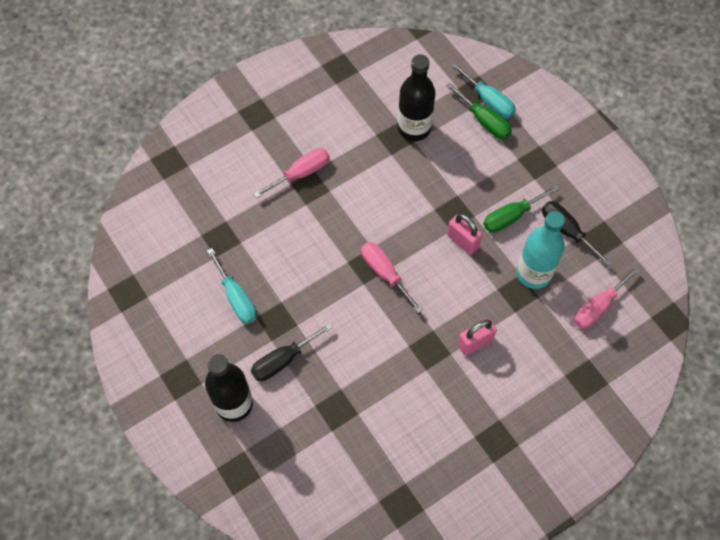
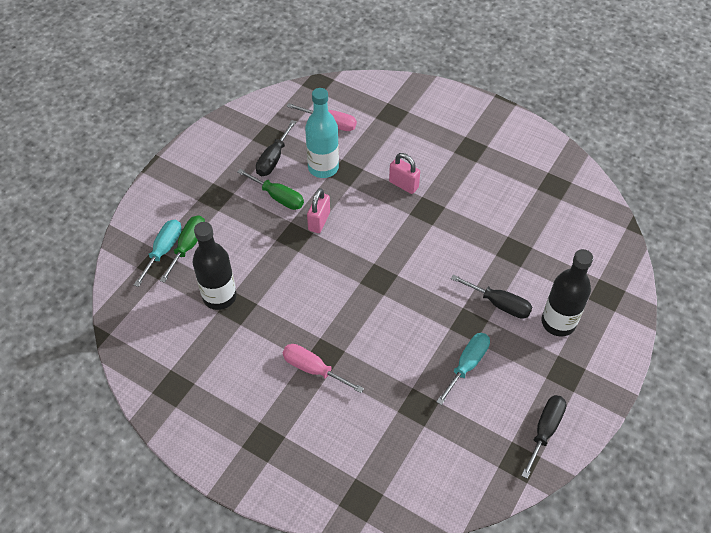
camera: 115 degrees left, 10 degrees down
pink screwdriver [361,242,423,313] -> none
none -> black screwdriver [521,395,567,479]

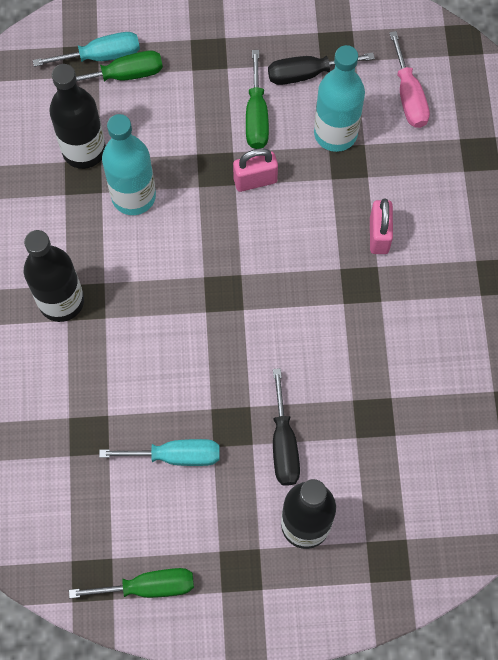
camera: 55 degrees right, 15 degrees up
pink screwdriver [282,344,364,393] -> black bottle [24,230,84,322]
black screwdriver [521,395,567,479] -> green screwdriver [69,568,194,598]
none -> turquoise bottle [102,114,156,215]

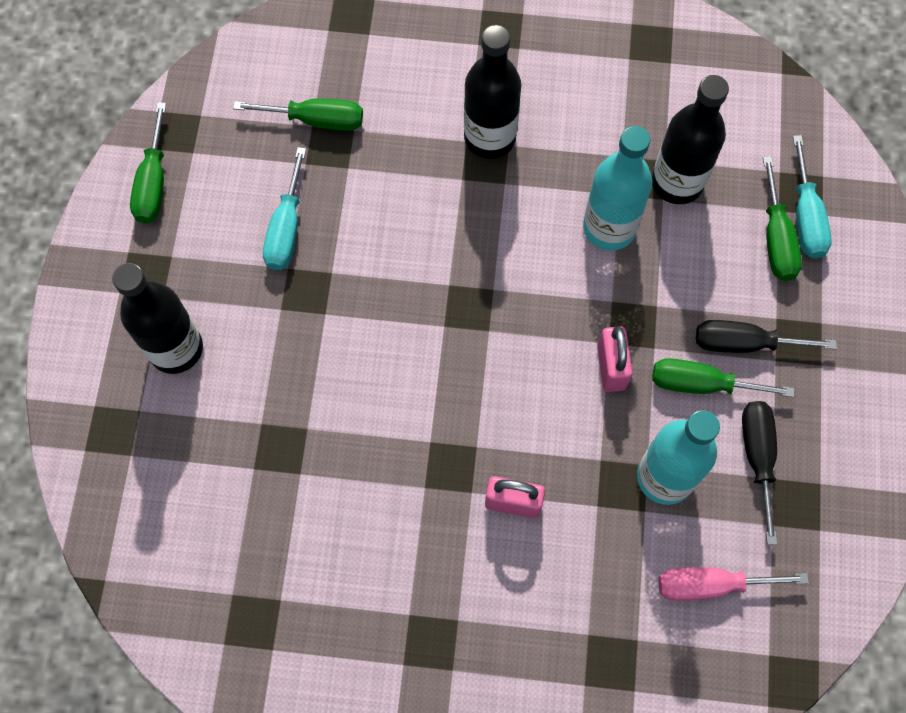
camera: 100 degrees right, 0 degrees up
black screwdriver [273,368,300,485] -> black screwdriver moved to [696,320,837,353]
none -> green screwdriver [233,98,363,131]

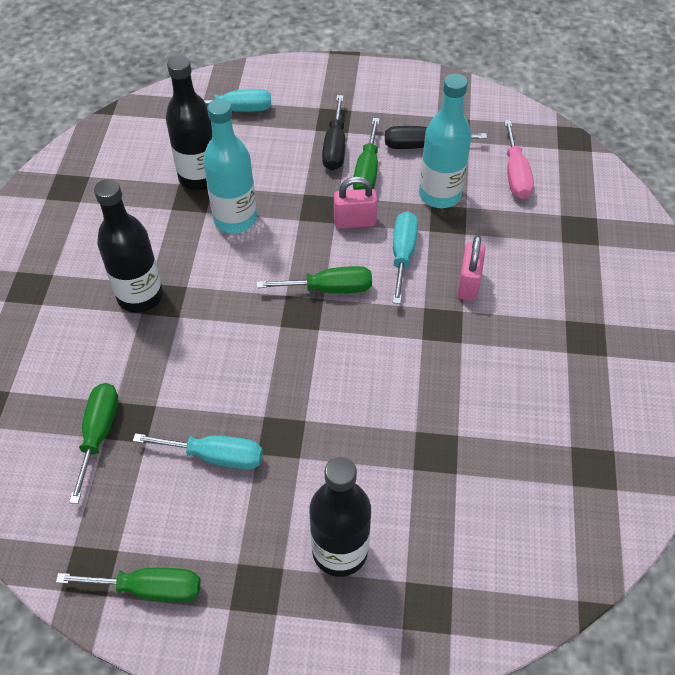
camera: 90 degrees left, 15 degrees down
green screwdriver [763,156,802,281] -> green screwdriver moved to [256,266,372,293]
none -> turquoise screwdriver [393,211,418,304]

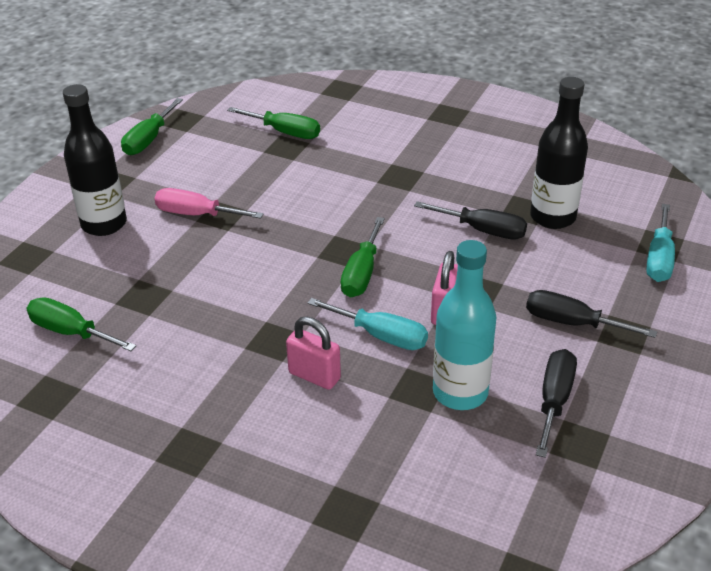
camera: 110 degrees right, 15 degrees down
black bottle [94,179,163,313] -> none
turquoise screwdriver [133,433,263,470] -> none
turquoise bottle [203,99,257,233] -> black screwdriver [414,201,527,240]
green screwdriver [353,118,380,190] -> green screwdriver moved to [26,297,136,351]
pink screwdriver [504,120,534,199] -> pink screwdriver moved to [154,188,263,219]

